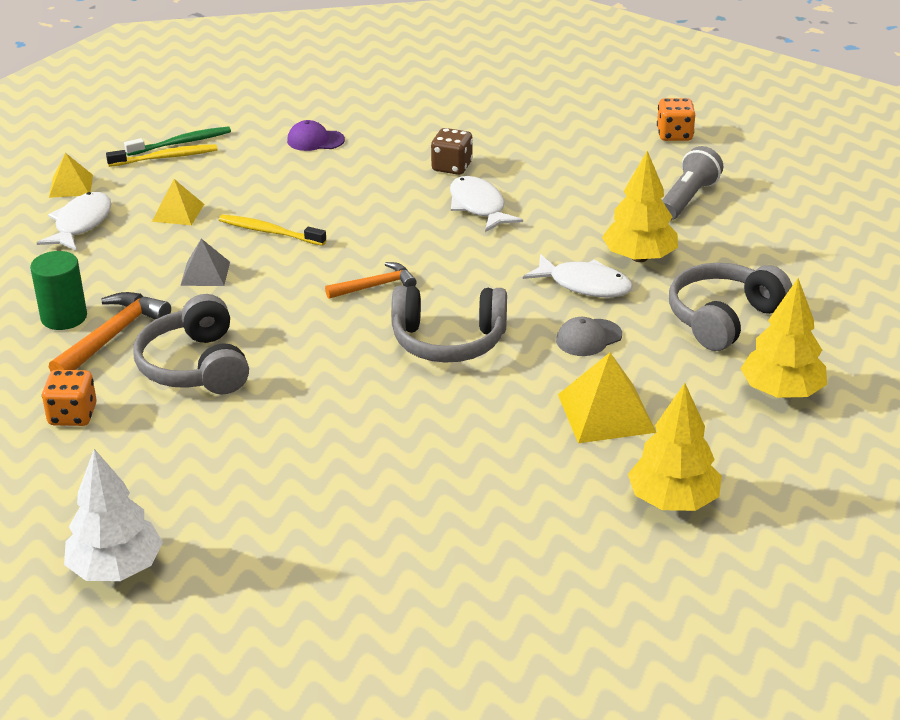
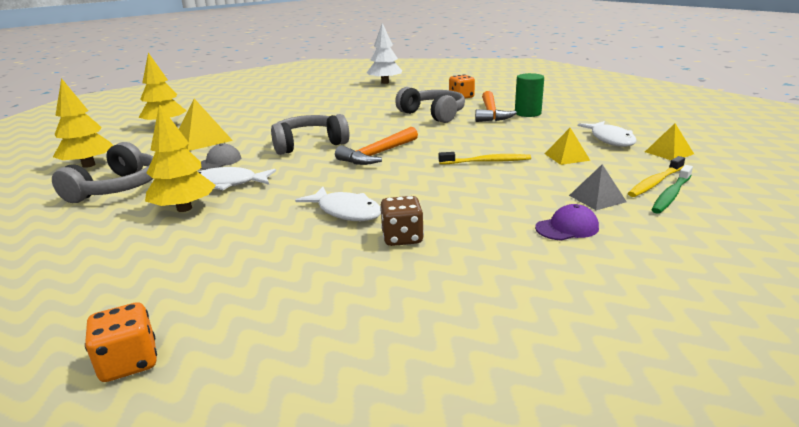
camera: 155 degrees right, 10 degrees down
grey pyramid [180,239,230,286] -> grey pyramid moved to [569,164,627,210]
orange hammer [325,262,417,299] -> orange hammer [335,127,418,165], size x1.52
grey flashlight [662,146,723,220] -> none

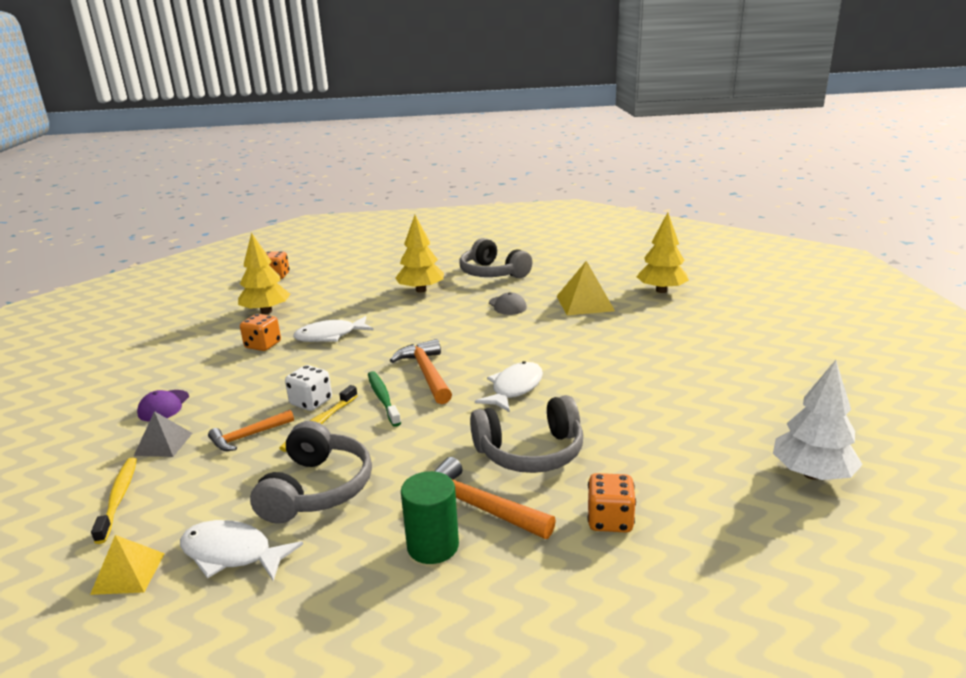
camera: 120 degrees right, 0 degrees up
yellow tree [53,78,113,168] -> yellow tree moved to [238,233,291,314]
white fish [199,167,276,190] -> white fish moved to [475,361,543,412]
grey headphones [271,114,349,155] -> grey headphones moved to [250,421,372,524]
brown dice [380,196,424,246] -> orange dice [240,314,281,351]
yellow pyramid [545,128,590,165] -> none
green toothbrush [651,165,693,214] -> green toothbrush moved to [368,371,401,427]
none -> orange hammer [208,410,294,451]
none -> white dice [285,365,332,411]

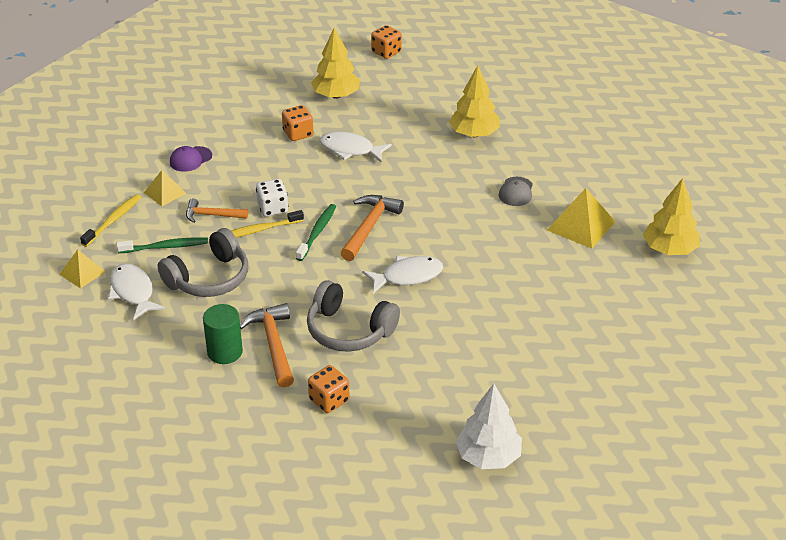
camera: 40 degrees right, 15 degrees up
grey pyramid [134,411,193,457] -> yellow pyramid [144,170,187,206]
grey headphones [459,238,532,278] -> none
none -> green toothbrush [117,237,208,253]

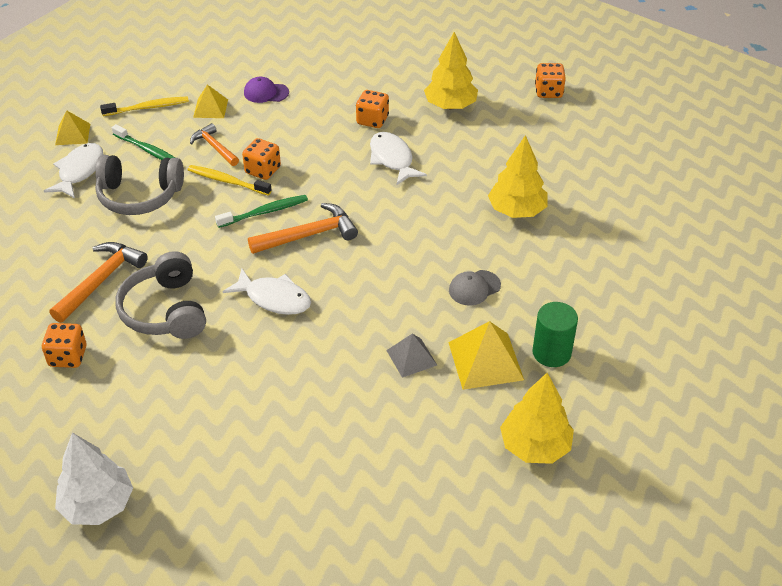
camera: 45 degrees right, 5 degrees up
green cylinder [203,304,243,364] -> green cylinder moved to [532,302,578,367]
white dice [256,179,288,217] -> orange dice [242,138,281,180]
none -> grey pyramid [386,334,437,378]

